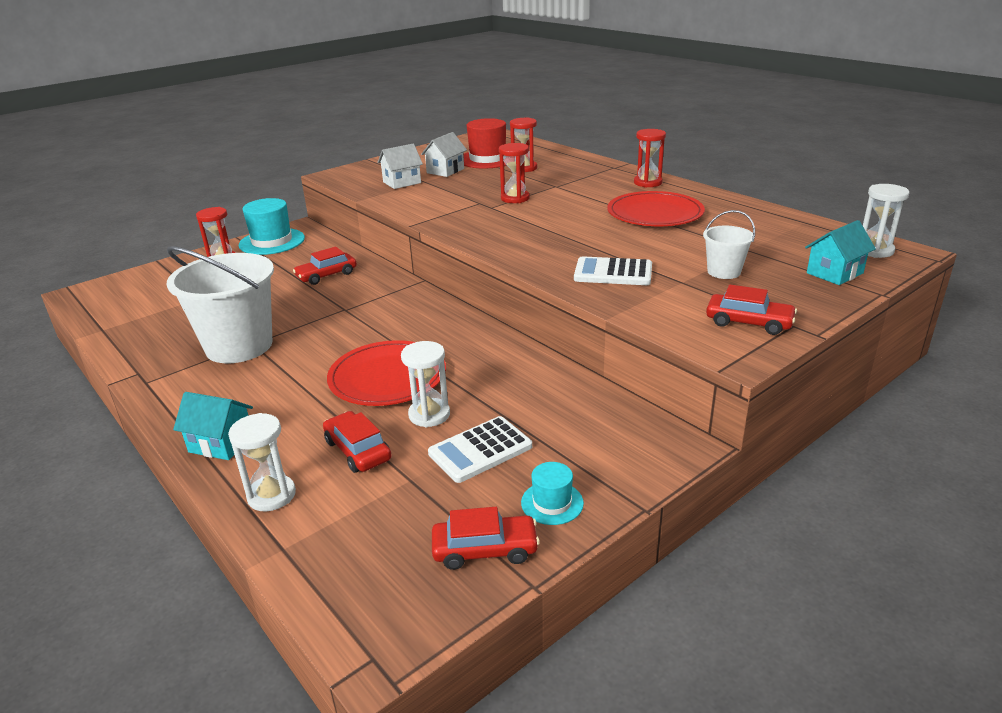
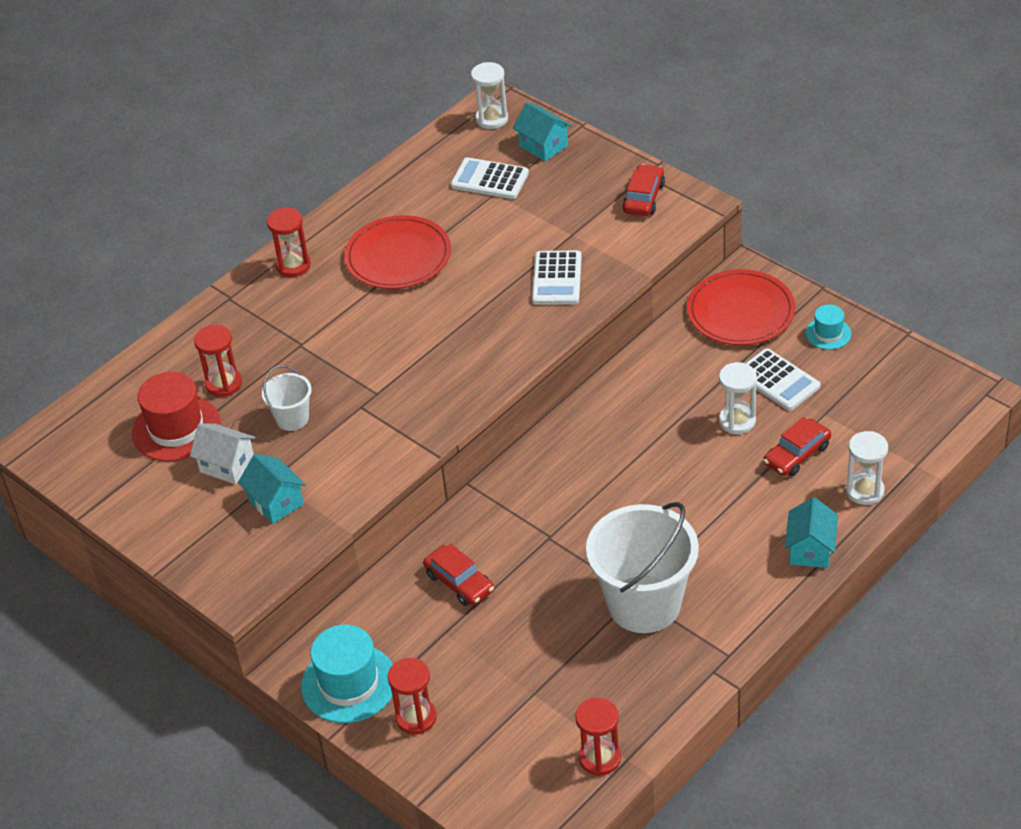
camera: 95 degrees left, 15 degrees up
red plate [327,340,446,406] -> red plate moved to [687,269,795,345]
white house [378,144,423,189] -> turquoise house [238,454,306,524]
red car [432,507,540,570] -> none
red hourglass [499,143,530,203] -> red hourglass moved to [575,697,621,776]
white bucket [703,210,755,279] -> white bucket moved to [262,365,312,431]
none -> white calculator [451,157,529,199]

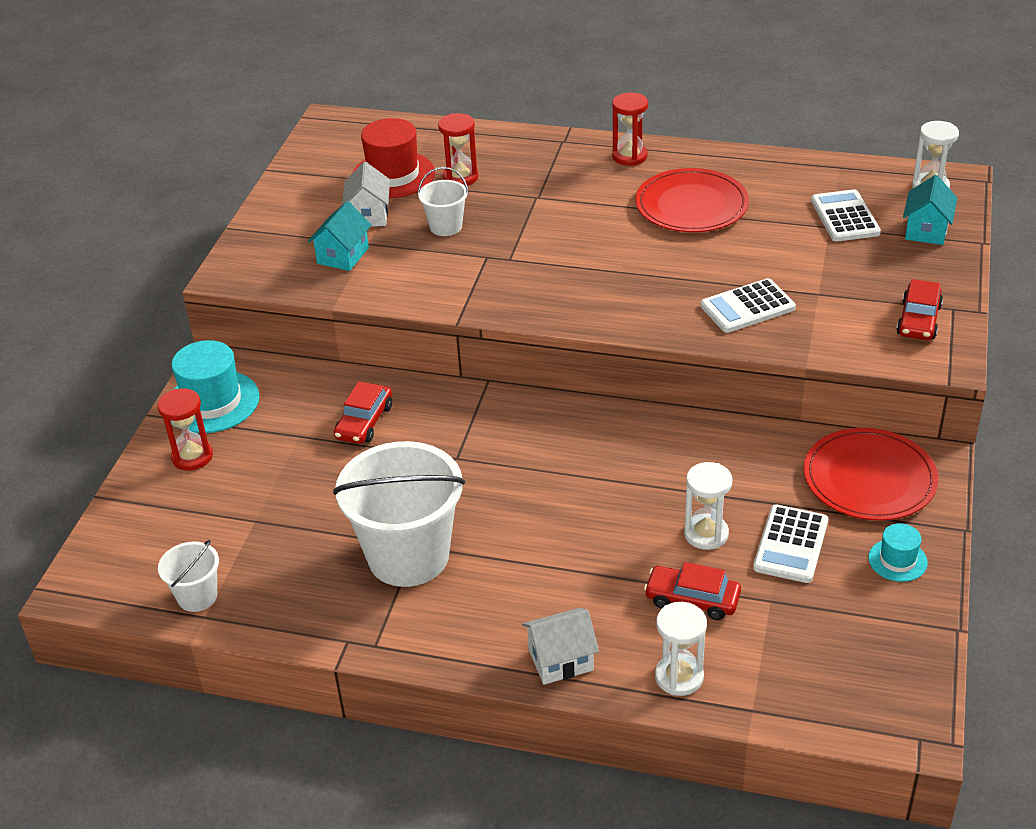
camera: 60 degrees right, 5 degrees down
red hourglass [575,697,621,776] -> white bucket [158,540,219,612]
red car [622,164,665,216] -> red car turned 120 degrees clockwise [896,279,943,340]
turquoise house [785,497,838,568] -> white house [522,608,599,685]

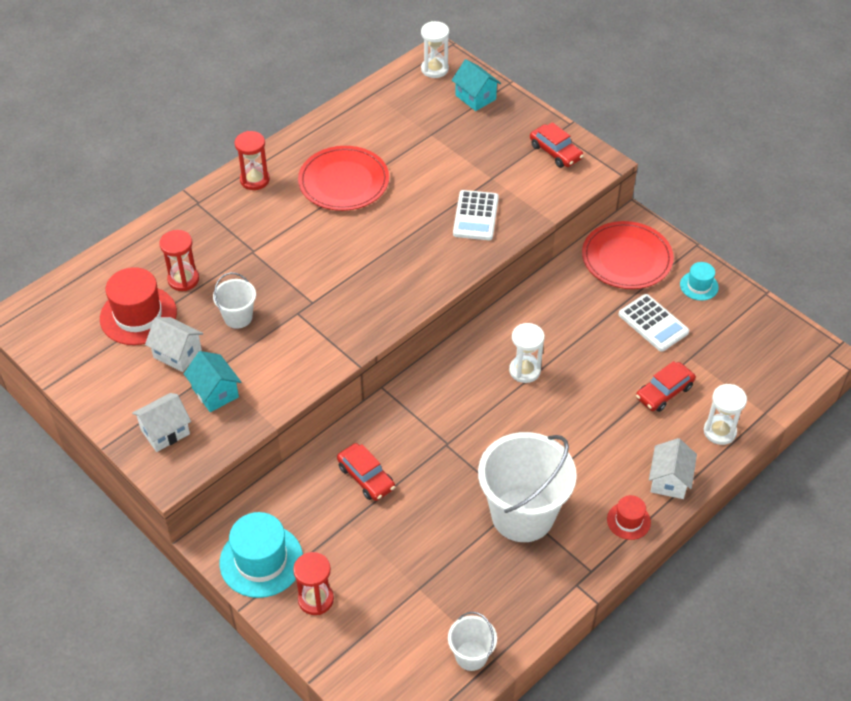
camera: 60 degrees left, 10 degrees up
white hourglass [684,462,732,550] -> white hourglass moved to [509,323,545,383]
white calculator [811,189,881,242] -> none
none -> white house [132,393,191,452]
none -> red hat [607,495,651,540]

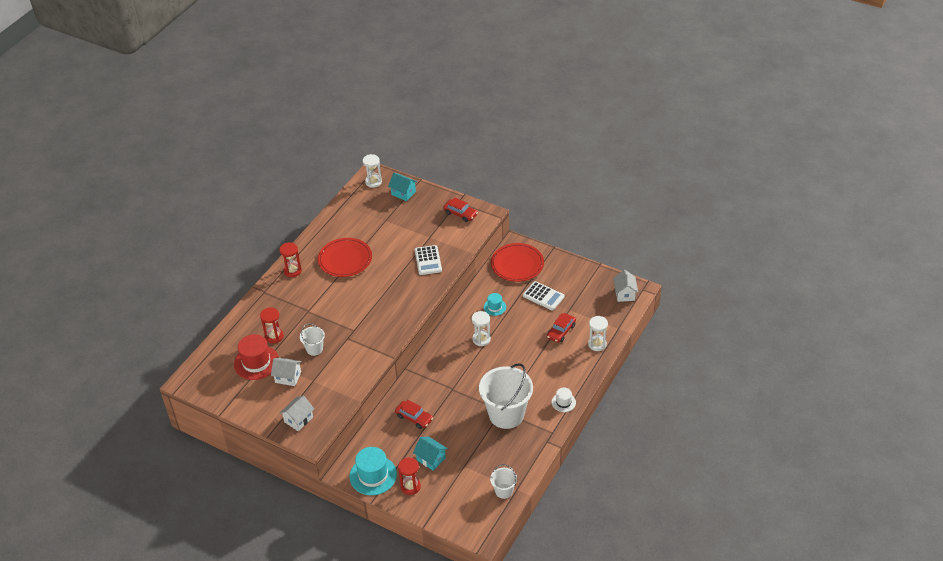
camera: 15 degrees left, 5 degrees down
turquoise house [184,351,241,412] -> turquoise house moved to [413,436,448,471]
red hat [607,495,651,540] -> white hat [552,388,576,412]
white house [649,438,697,499] -> white house moved to [613,270,638,302]
turquoise hat [680,262,719,301] -> turquoise hat moved to [484,293,506,316]

